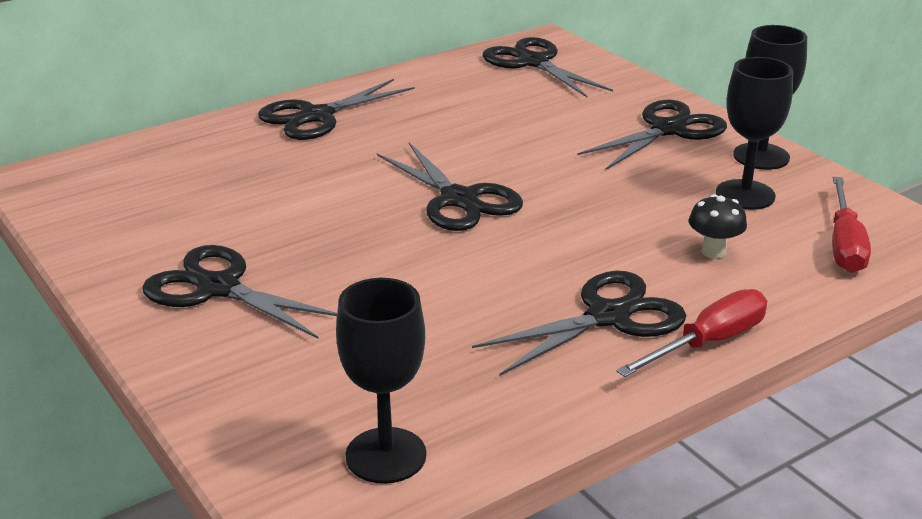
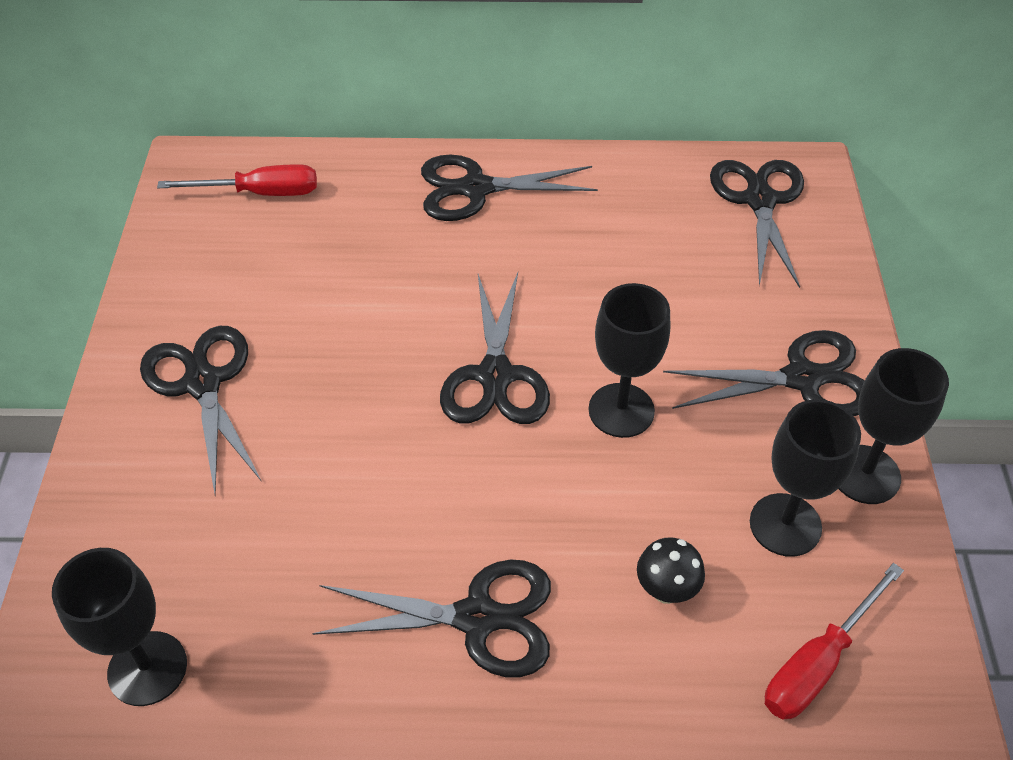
camera: 35 degrees right, 20 degrees up
red screwdriver [616,289,767,377] -> red screwdriver moved to [157,164,317,196]
none -> black goblet [589,283,670,438]

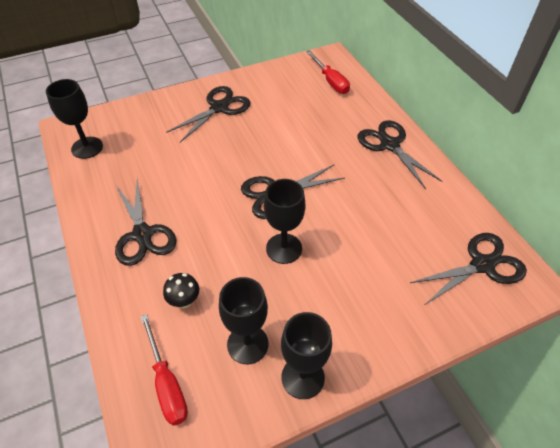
camera: 65 degrees right, 0 degrees up
black scissors [663,330,865,416] -> none
red screwdriver [765,563,904,720] -> red screwdriver turned 135 degrees counterclockwise [141,314,188,426]

